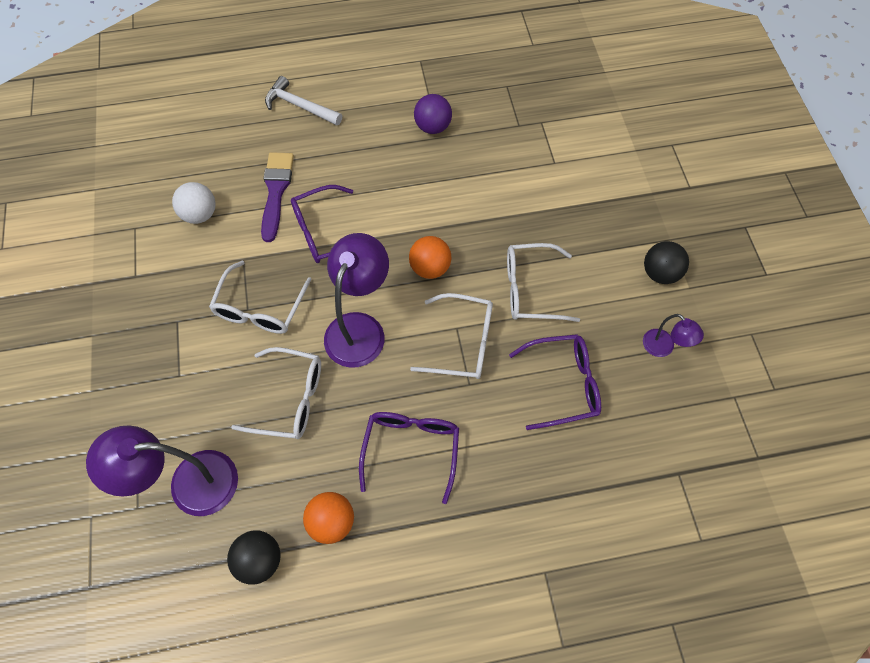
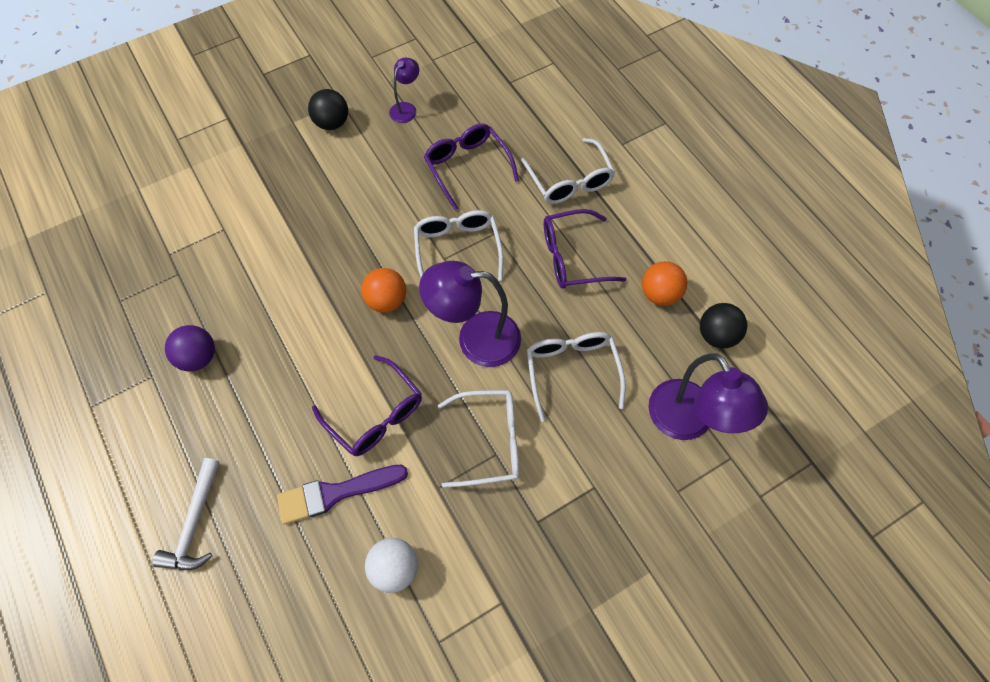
camera: 110 degrees left, 0 degrees up
white glasses [507,243,580,322] -> white glasses moved to [521,138,615,204]

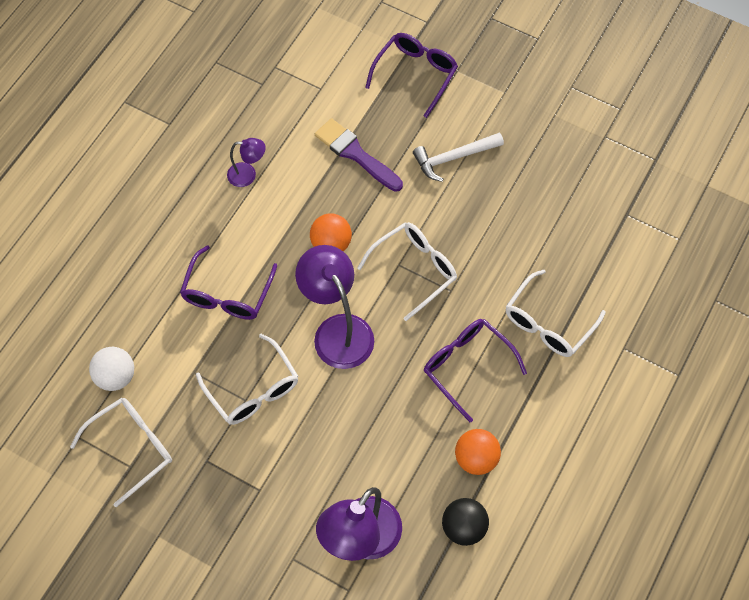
camera: 60 degrees right, 0 degrees up
white hammer [152,458,220,570] -> white hammer moved to [413,133,504,182]
purple ball [165,325,215,371] -> none
purple brush [277,465,408,524] -> purple brush moved to [315,118,403,192]
black ball [308,89,348,130] -> none
purple lamp [389,58,419,123] -> purple lamp moved to [227,138,266,187]
purple glasses [424,124,519,210] -> purple glasses moved to [365,33,458,118]
white glasses [527,332,626,421] -> white glasses moved to [70,398,172,507]

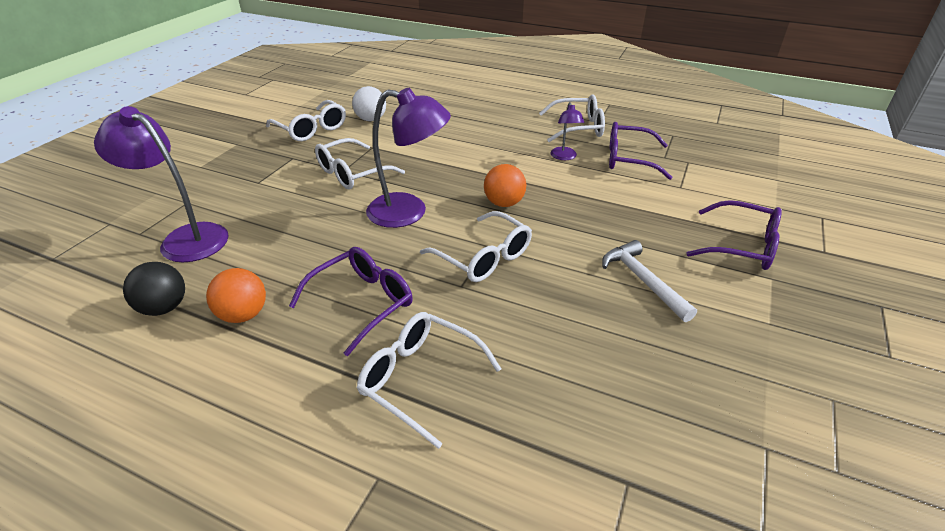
camera: 85 degrees right, 25 degrees down
purple glasses [180,245,277,320] -> purple glasses moved to [609,122,673,180]
purple lamp [295,245,374,369] -> purple lamp turned 45 degrees clockwise [366,88,451,228]
purple brush [315,118,403,192] -> none
none -> white glasses [539,94,605,142]

